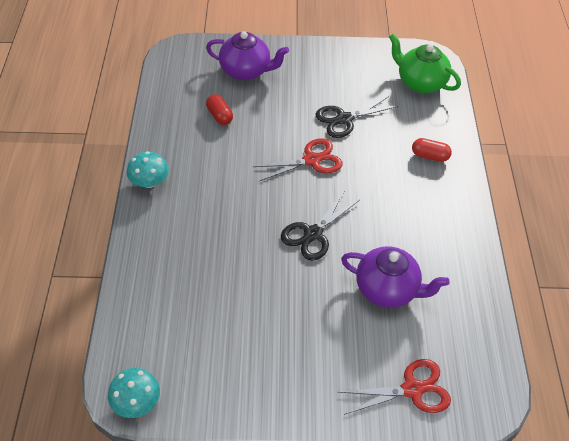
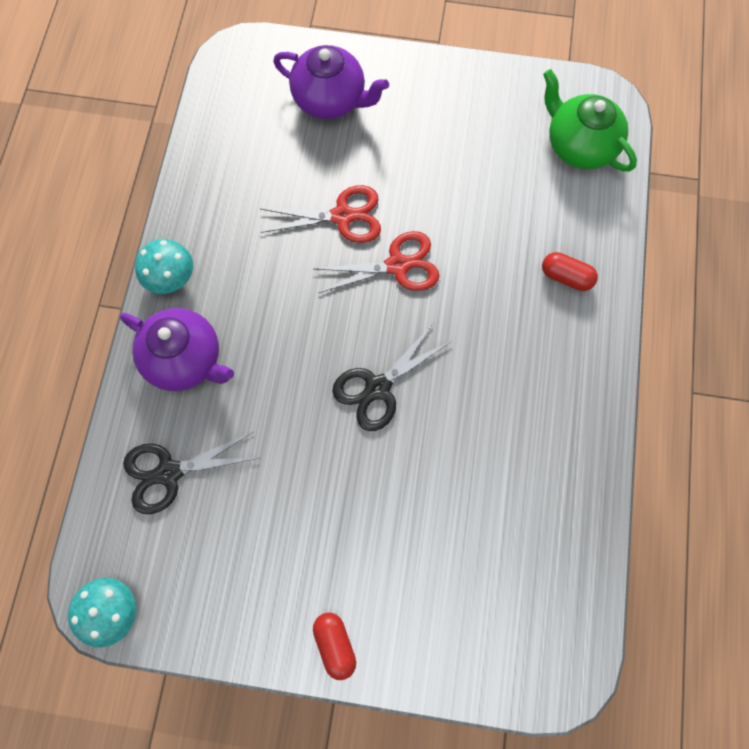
camera: 10 degrees right, 20 degrees up
red capsule [206,94,233,125] -> red capsule moved to [313,613,356,680]
black scissors [316,96,398,138] -> black scissors moved to [123,432,259,514]
red scissors [339,359,451,415] -> red scissors moved to [261,185,381,243]
purple teapot [341,246,450,308] -> purple teapot moved to [120,308,234,391]

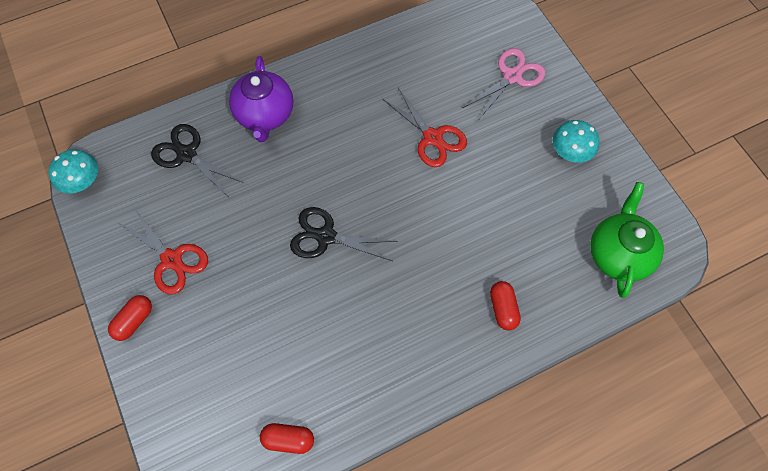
camera: 55 degrees right, 5 degrees down
turquoise mushroom [135,239,193,294] -> turquoise mushroom moved to [552,120,599,163]
purple teapot [273,45,389,119] -> pink scissors [463,48,545,120]
red scissors [314,231,440,293] -> red scissors moved to [117,206,208,294]
none -> red capsule [260,423,314,454]

